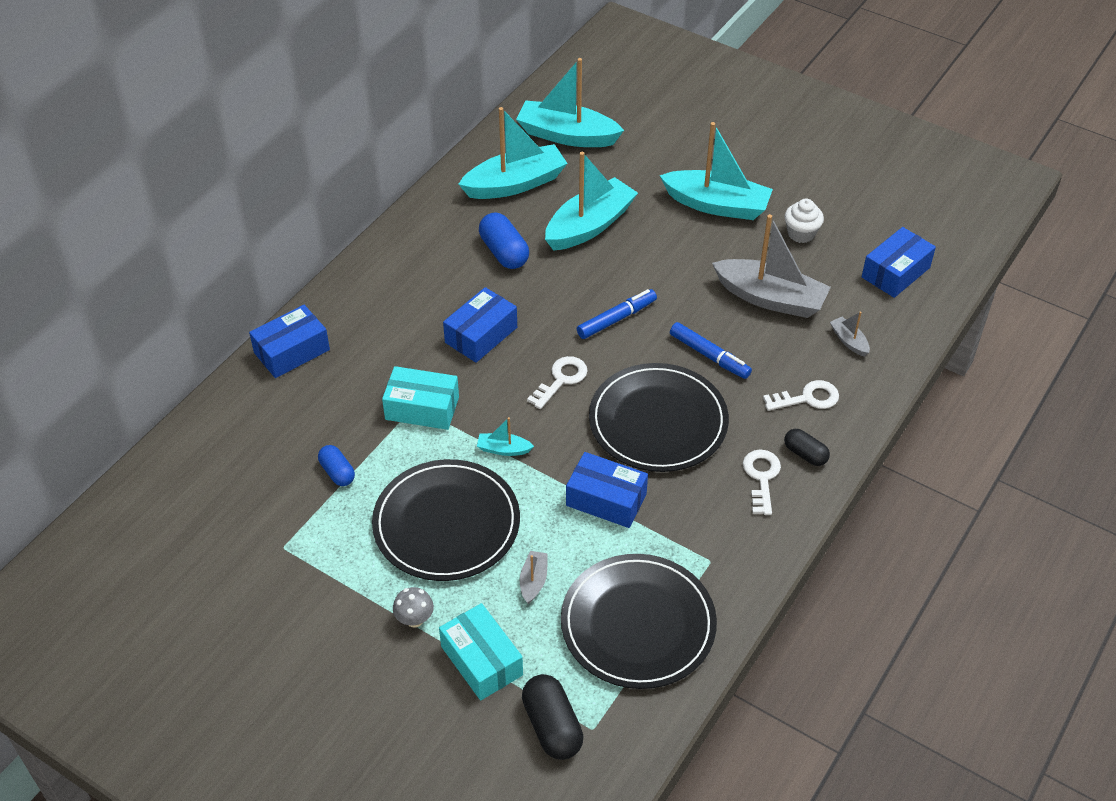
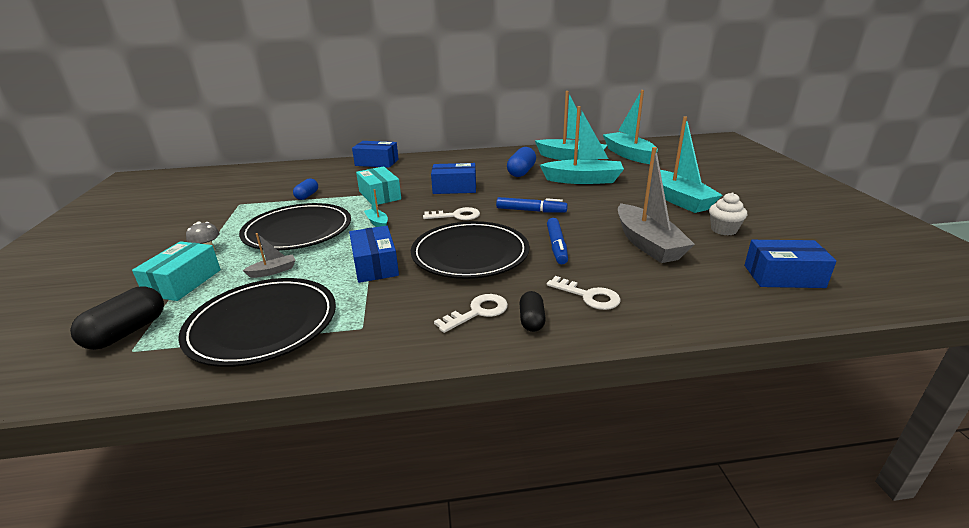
camera: 50 degrees right, 20 degrees down
grey boat [830,312,870,356] -> none

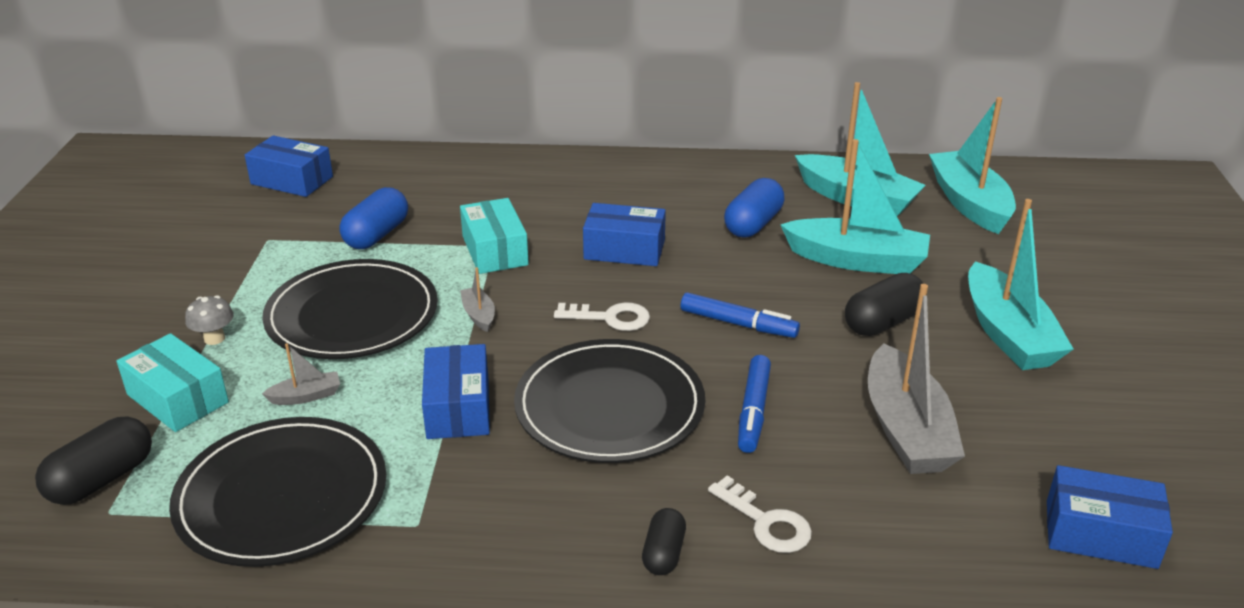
camera: 10 degrees right, 5 degrees up
turquoise box [132,241,221,301] -> turquoise box turned 75 degrees counterclockwise [117,333,229,432]
blue capsule [293,178,318,200] -> blue capsule [339,187,408,249], size x1.59
blue box [352,141,399,168] -> blue box moved to [245,135,333,197]
turquoise boat [364,189,388,227] -> grey boat [460,267,495,332]
white key [434,294,508,333] -> none
white cupcake [709,192,747,235] -> none
none -> black capsule [845,273,924,336]

